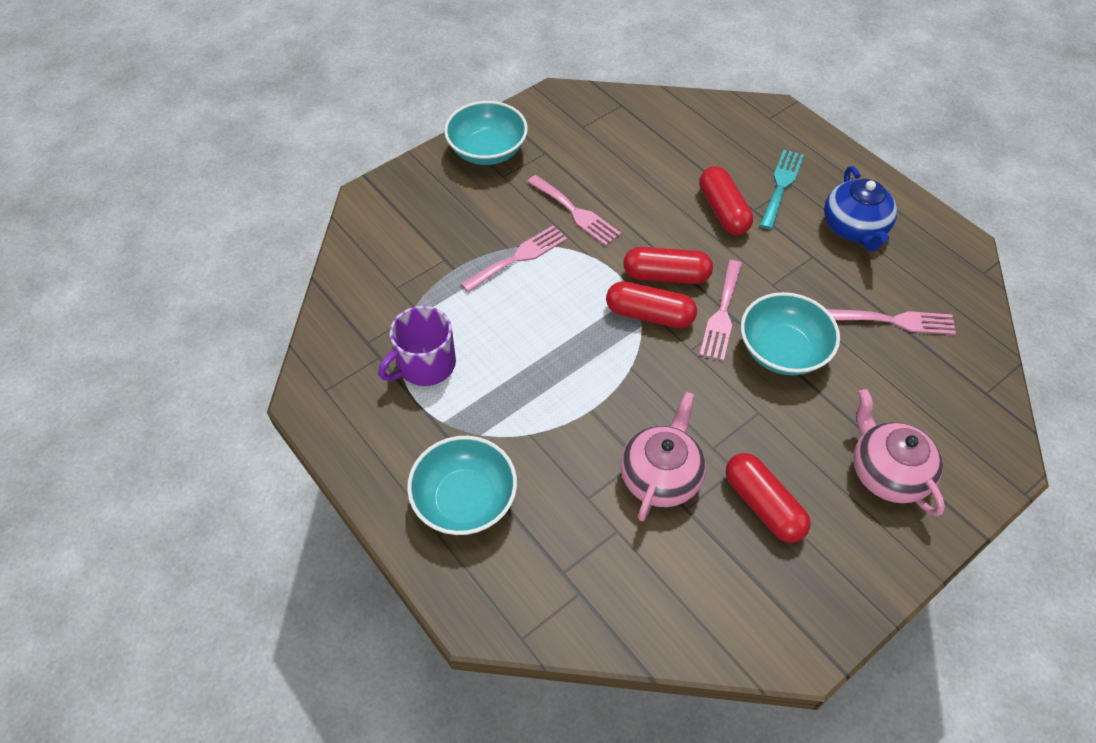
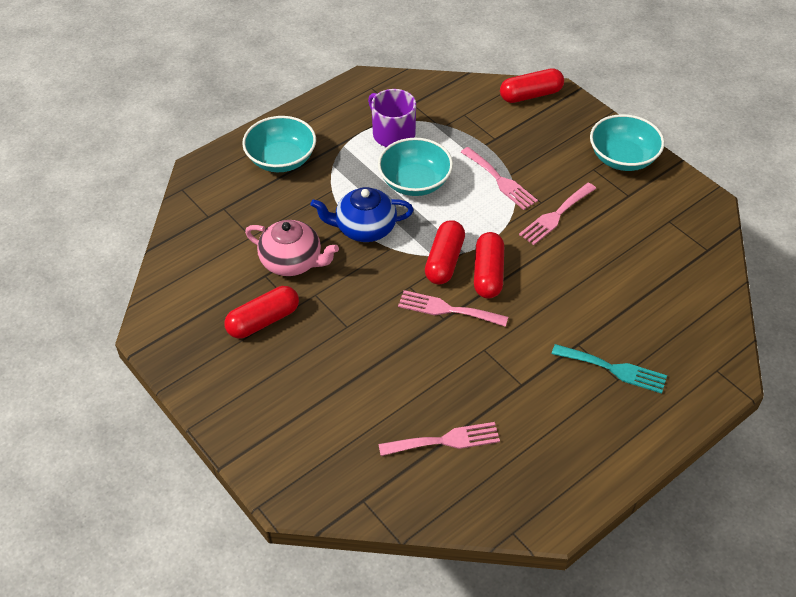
camera: 90 degrees right, 5 degrees down
red capsule [699,166,753,235] -> red capsule moved to [500,68,564,103]
turquoise bowl [741,292,840,375] -> turquoise bowl moved to [378,138,453,196]
blue teapot [824,166,897,251] -> blue teapot moved to [311,187,414,242]
pink fork [827,309,956,335] -> pink fork turned 105 degrees counterclockwise [378,422,500,456]
pink teapot [854,389,945,516] -> none

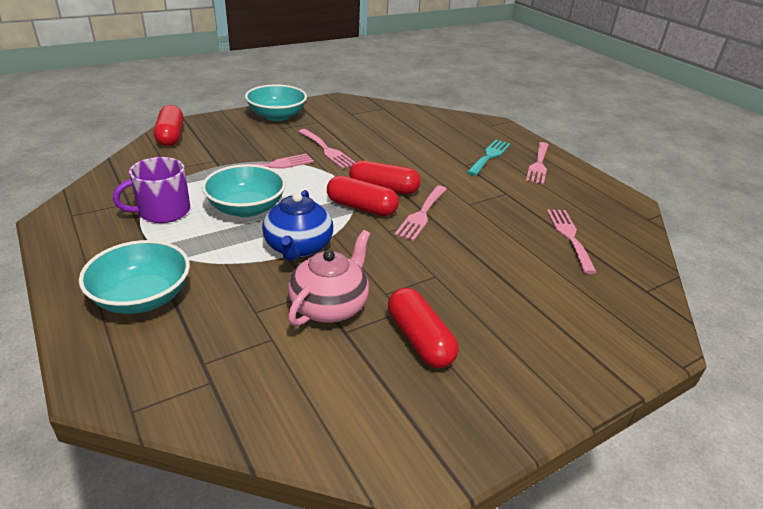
camera: 85 degrees left, 15 degrees down
none -> pink fork [526,142,548,185]

